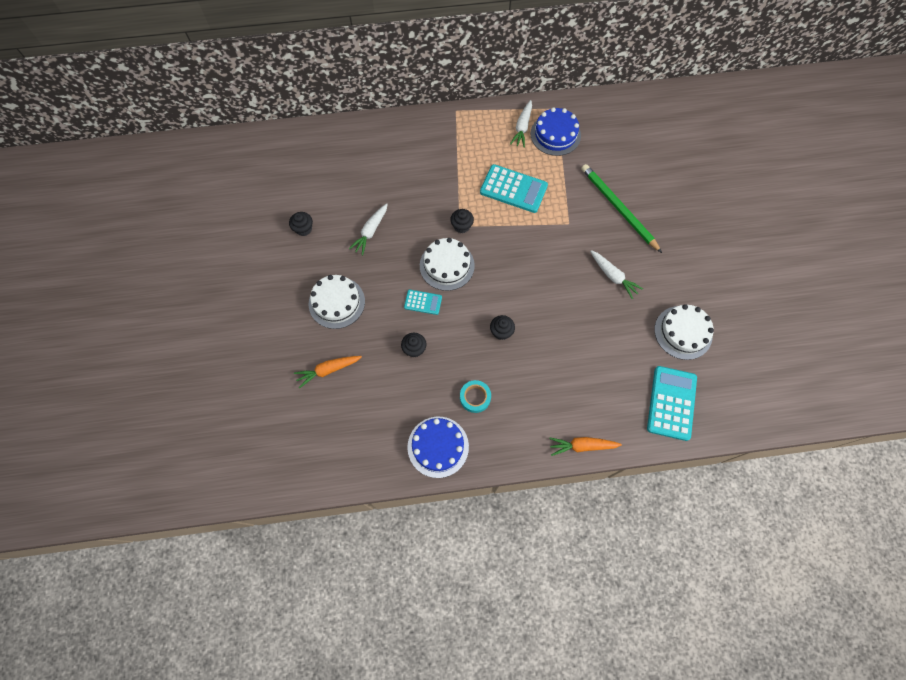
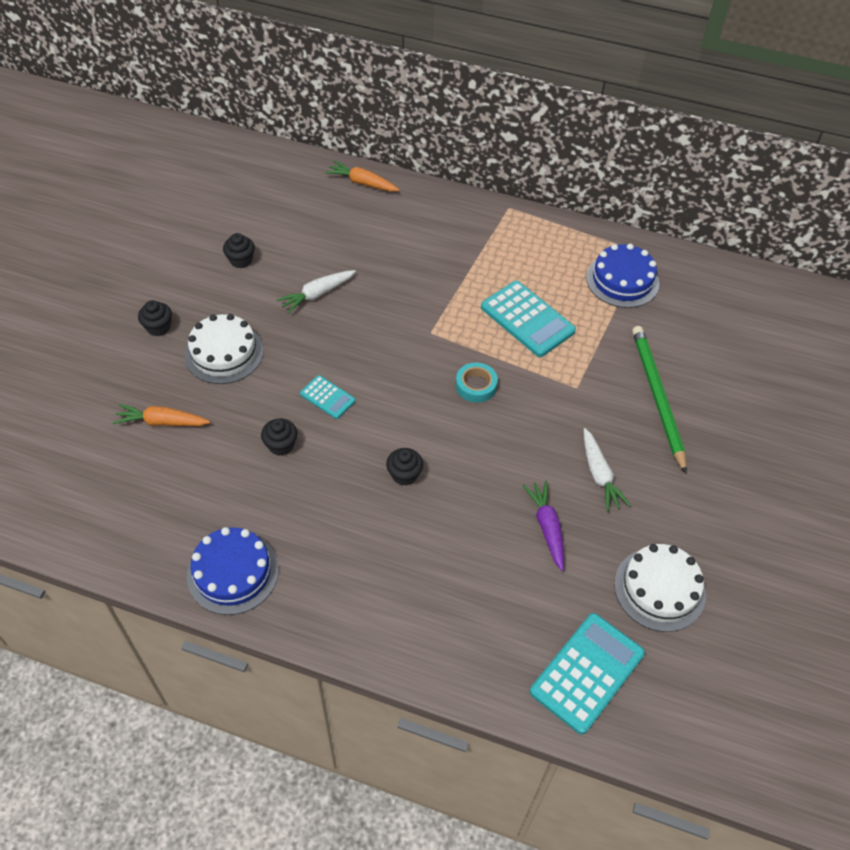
camera: 25 degrees right, 15 degrees down
white cake [420,238,475,291] -> none
black cupcake [450,209,474,233] -> black cupcake moved to [138,300,172,336]
turquoise tape [460,380,491,413] -> turquoise tape moved to [456,362,498,403]
white carrot [510,100,532,148] -> none
orange carrot [549,437,622,456] -> orange carrot moved to [325,161,400,192]
none -> purple carrot [522,480,564,571]

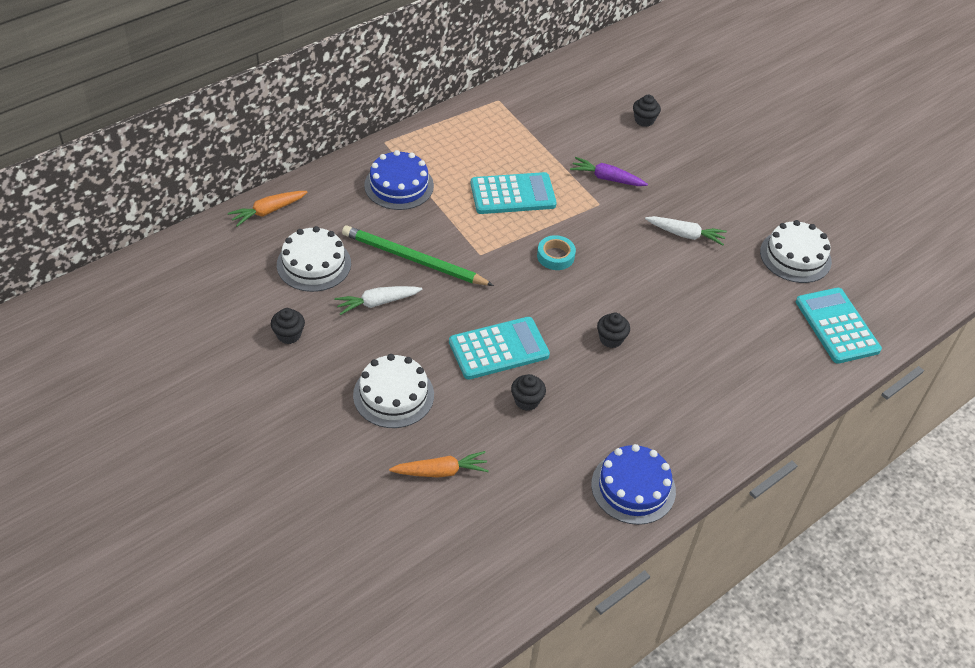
camera: 60 degrees left, 5 degrees down
orange carrot [113,404,210,426] -> orange carrot turned 135 degrees counterclockwise [389,451,489,478]
black cupcake [138,300,172,336] -> black cupcake moved to [633,95,661,127]
white carrot [277,270,356,314] -> white carrot turned 75 degrees clockwise [334,286,422,315]
turquoise calculator [300,375,356,419] -> turquoise calculator [449,317,550,380], size x1.86
purple carrot [522,480,564,571] -> purple carrot moved to [570,157,648,186]
blue cake [586,244,659,308] -> blue cake moved to [364,150,434,210]
green pencil [632,326,687,474] -> green pencil moved to [342,225,494,286]
none -> white cake [277,226,351,292]

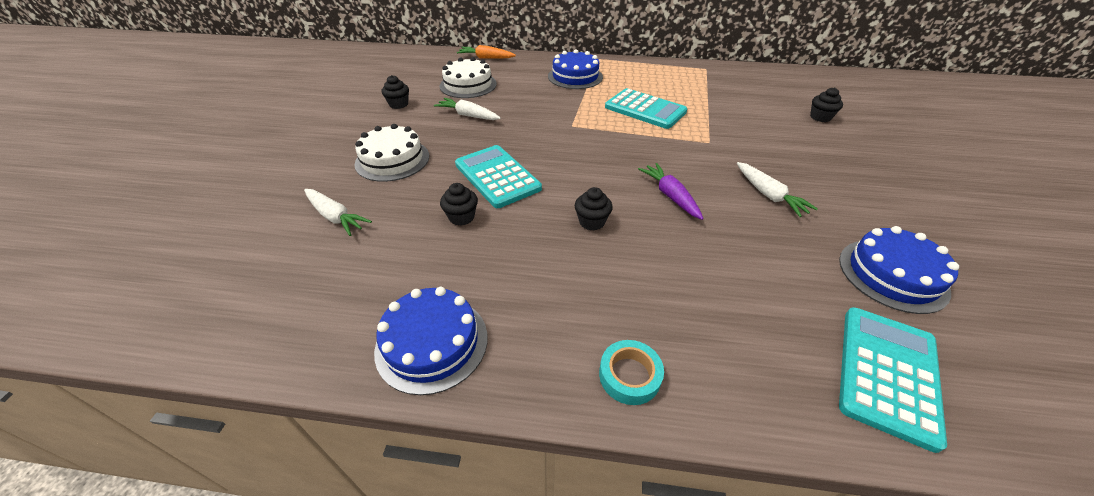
camera: 50 degrees right, 5 degrees down
green pencil [342,225,494,286] -> none
orange carrot [389,451,489,478] -> white carrot [304,189,372,236]
turquoise calculator [449,317,550,380] -> turquoise calculator turned 150 degrees counterclockwise [455,145,542,208]
turquoise tape [537,235,576,270] -> turquoise tape moved to [599,340,664,405]
purple carrot [570,157,648,186] -> purple carrot moved to [638,163,704,220]
white cake [760,220,832,283] -> blue cake [839,226,959,314]

